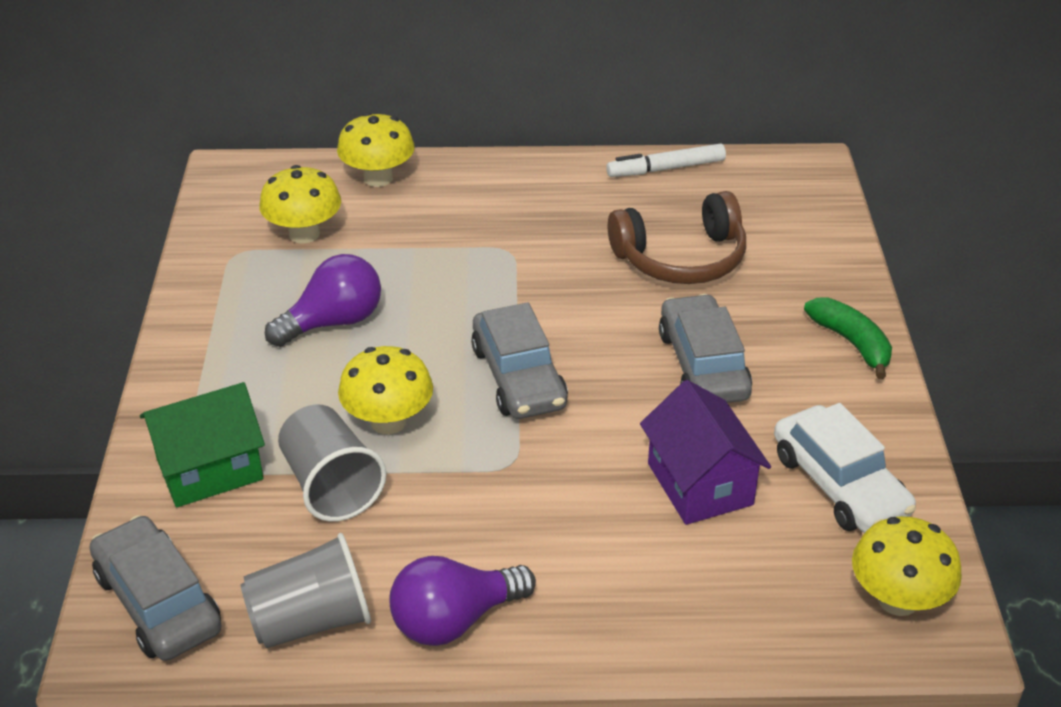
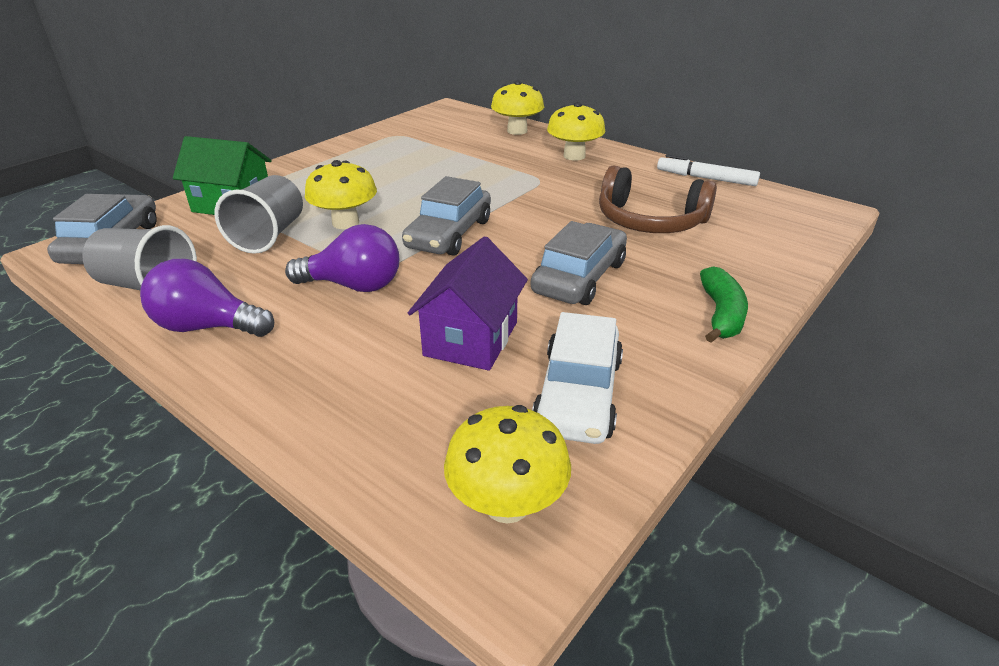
camera: 40 degrees right, 5 degrees down
yellow mushroom [259,165,341,244] -> yellow mushroom moved to [547,102,606,161]
purple light bulb [265,254,381,347] -> purple light bulb moved to [285,224,399,292]

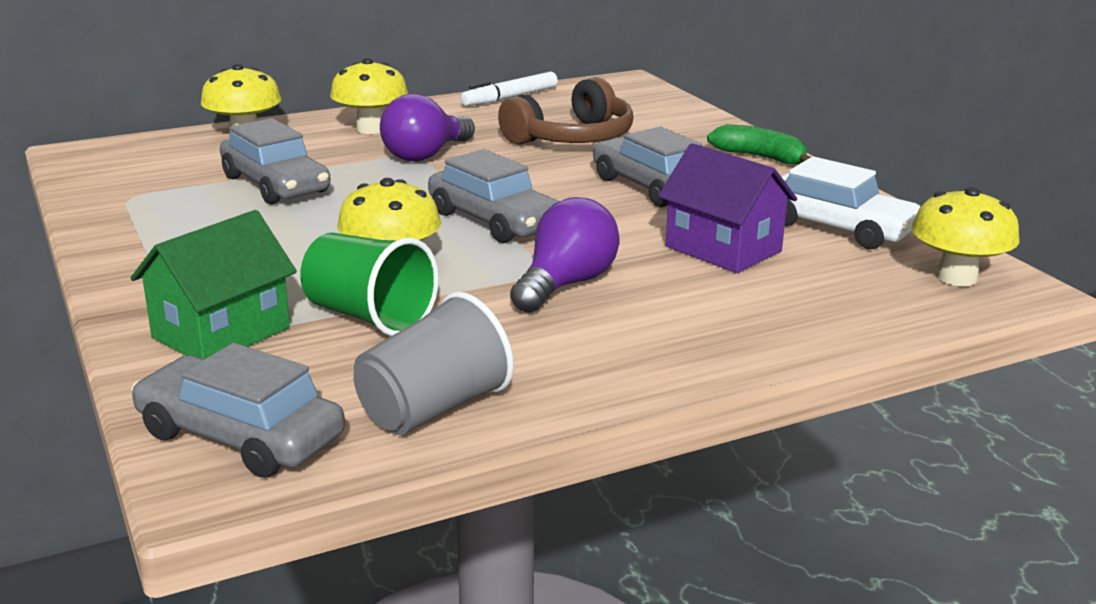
camera: 65 degrees left, 10 degrees down
purple light bulb [140,259,274,337] -> purple light bulb moved to [380,94,475,162]
grey cup [215,175,303,254] -> green cup [300,232,439,336]
none -> grey car [220,118,331,204]

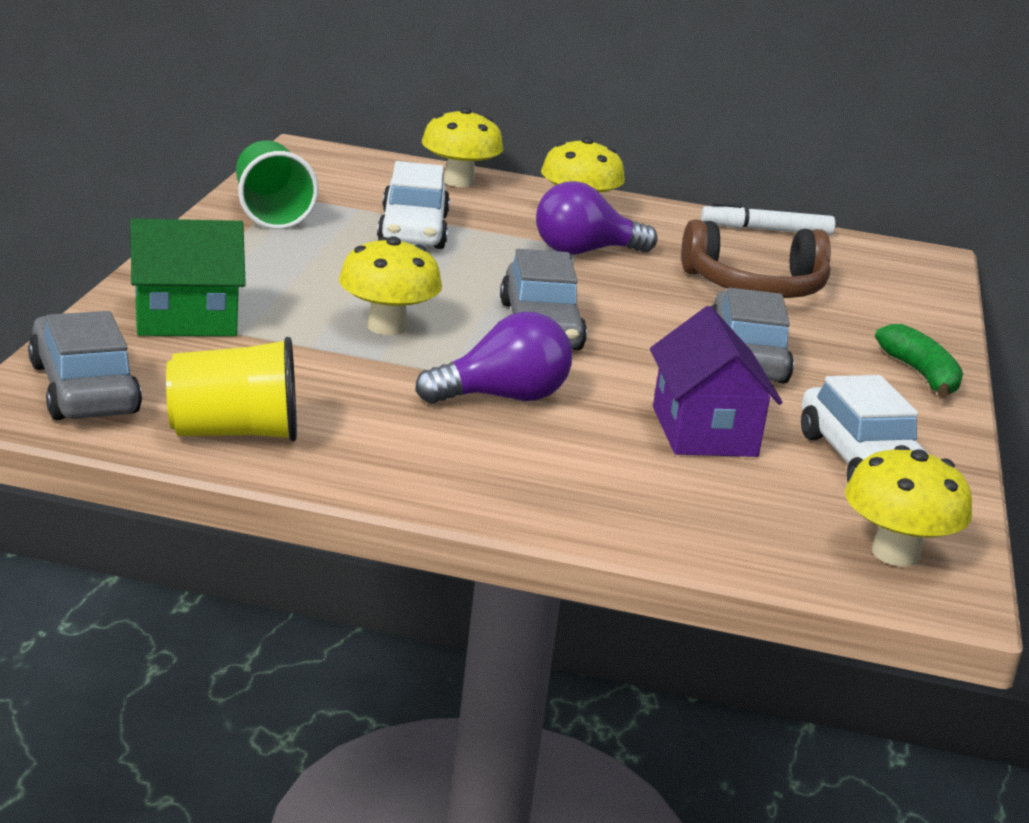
camera: 35 degrees right, 0 degrees up
grey car [220,118,331,204] -> white car [377,161,450,249]
green cup [300,232,439,336] -> green cup moved to [236,141,319,229]
grey cup [354,292,514,435] -> yellow cup [166,337,297,442]

